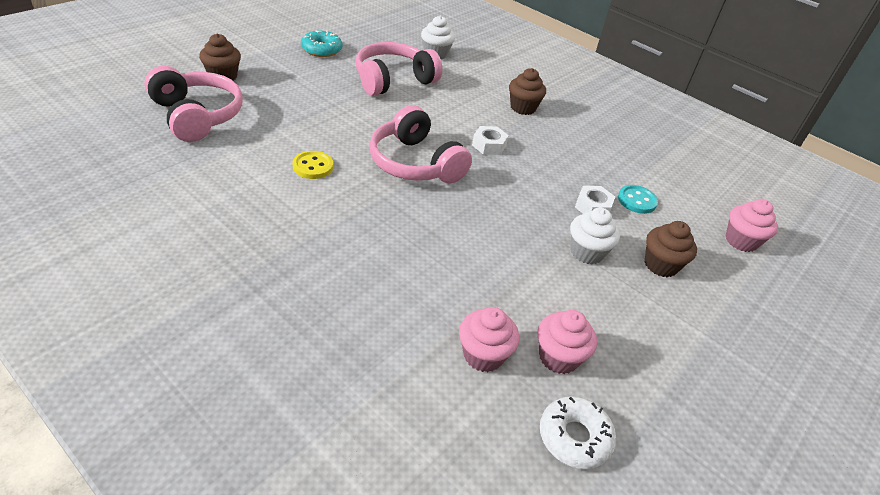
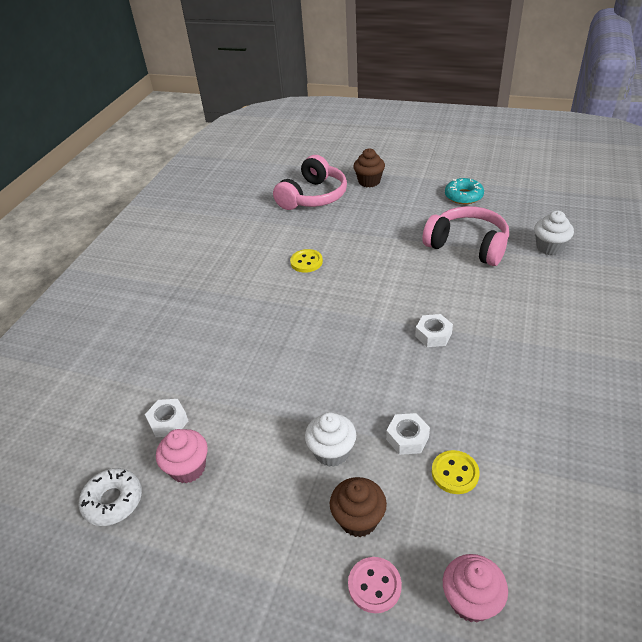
camera: 75 degrees right, 0 degrees up
pink headphones [369,105,472,183] -> none
pink cupcake [459,307,519,372] -> white nut [145,399,188,437]
brown cupcake [509,68,546,115] -> none
turquoise button [618,185,658,214] -> yellow button [432,450,480,494]
none -> pink button [348,557,402,613]

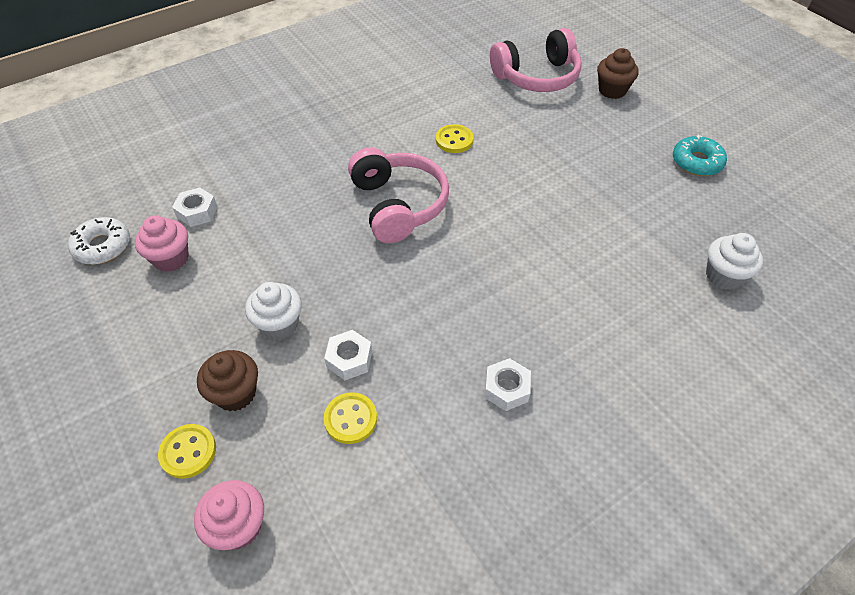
camera: 35 degrees right, 10 degrees up
pink button [348,557,402,613] -> yellow button [158,424,216,479]
white nut [415,314,453,347] -> white nut moved to [484,358,531,411]
pink headphones [422,206,509,266] -> pink headphones moved to [348,147,449,243]

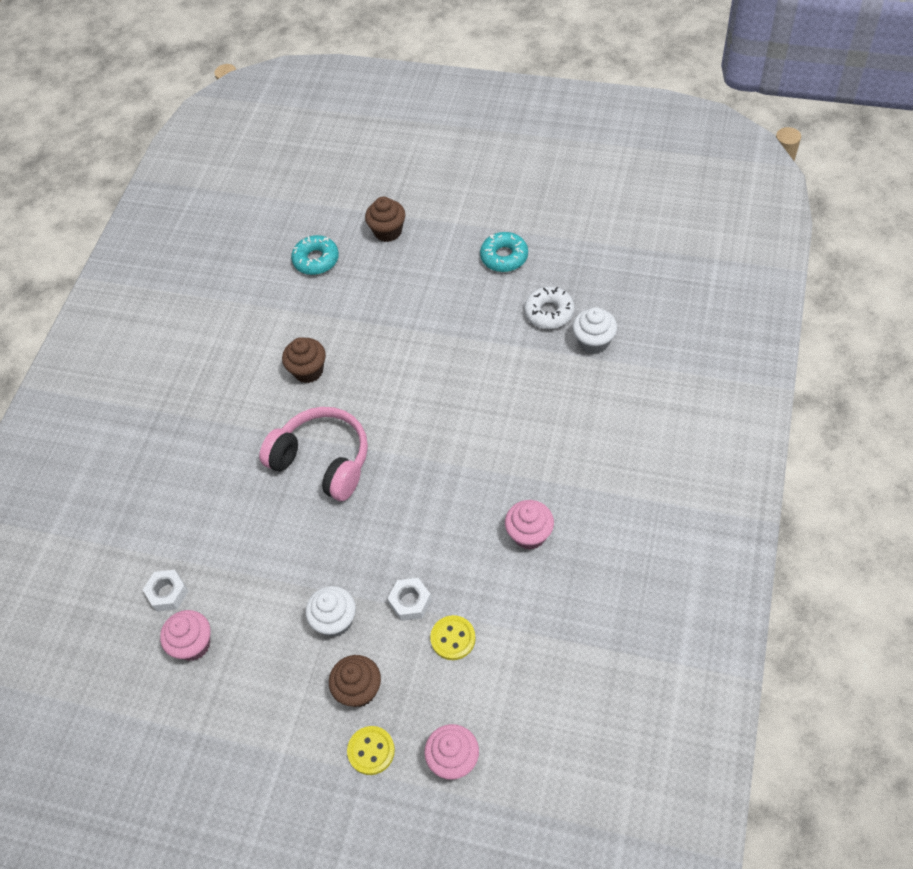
camera: 35 degrees left, 5 degrees up
white donut [68,217,130,265] -> white donut moved to [524,286,575,329]
yellow button [436,124,474,153] -> brown cupcake [282,337,326,383]
white nut [484,358,531,411] -> pink cupcake [505,500,554,550]
pink headphones [490,28,582,92] -> turquoise donut [291,235,339,275]

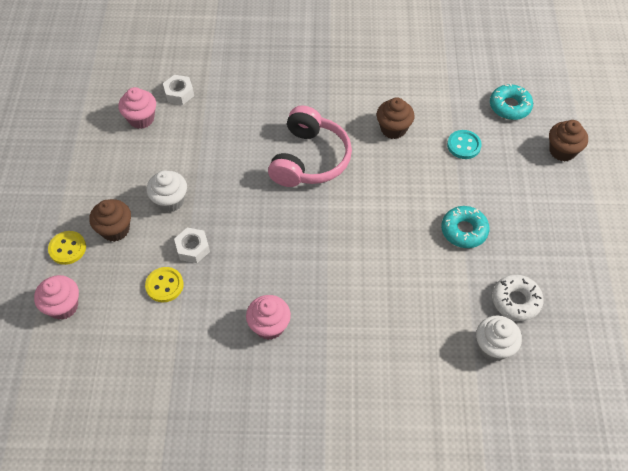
camera: 70 degrees right, 0 degrees up
turquoise donut [480,232,528,272] -> turquoise donut moved to [441,206,490,248]
none -> turquoise button [447,130,482,159]

